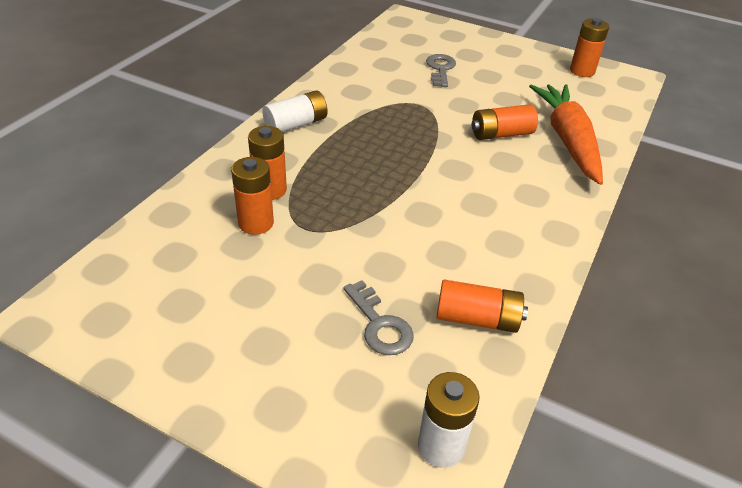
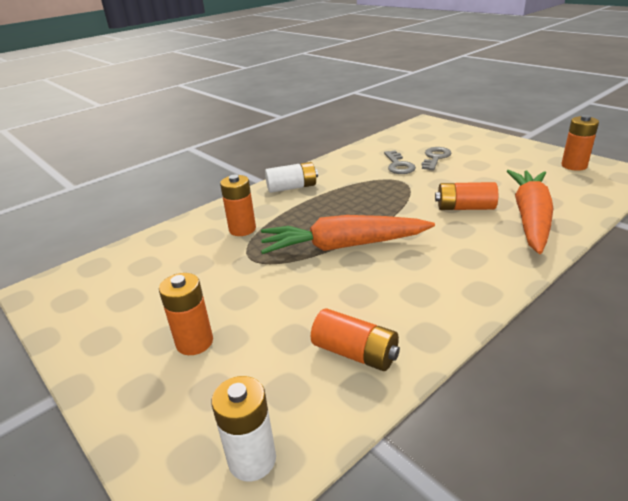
camera: 25 degrees right, 10 degrees down
orange battery [231,157,274,235] -> orange battery moved to [159,273,213,355]
grey key [343,280,414,355] -> grey key moved to [384,150,416,174]
none -> orange carrot [261,215,435,254]

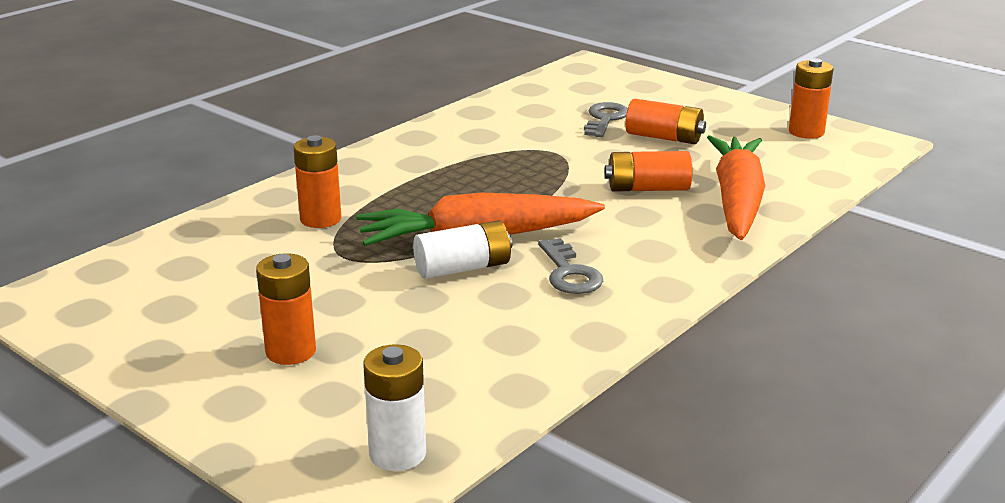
camera: 10 degrees left, 5 degrees down
white battery [265,162,318,193] -> white battery moved to [413,220,512,279]
orange battery [311,308,400,371] -> orange battery moved to [625,99,706,144]
grey key [384,150,416,174] -> grey key moved to [538,238,603,294]

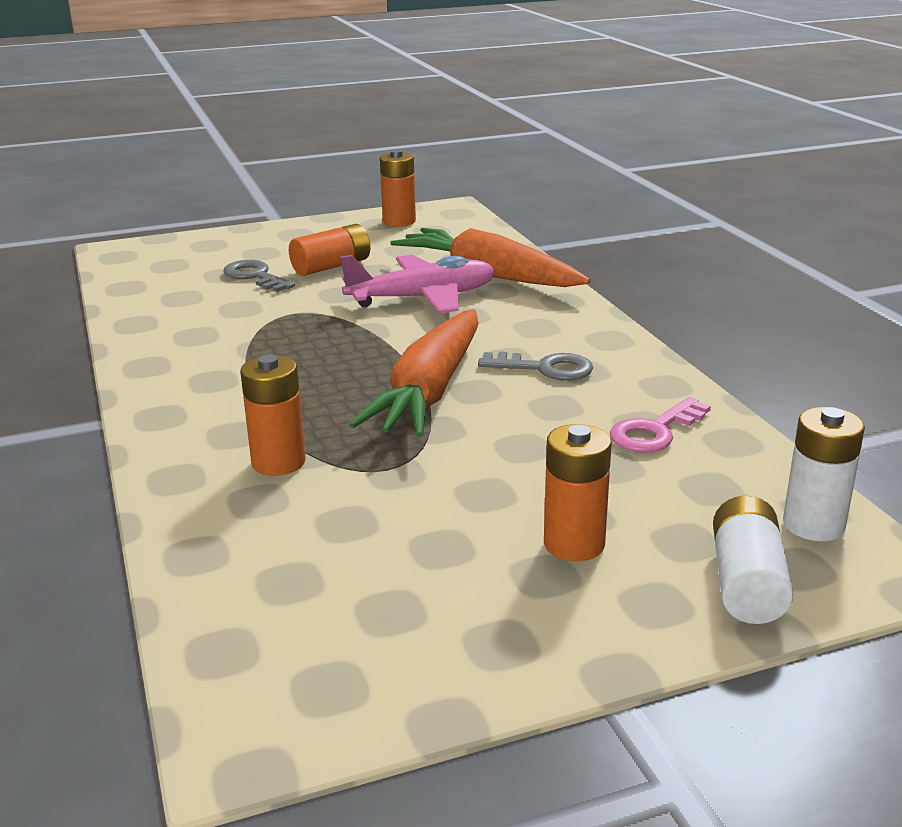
camera: 60 degrees left, 0 degrees up
white battery [413,220,512,279] -> white battery moved to [713,496,793,624]
orange battery [605,151,692,192] -> pink plane [340,255,495,313]
none -> pink key [610,397,711,452]

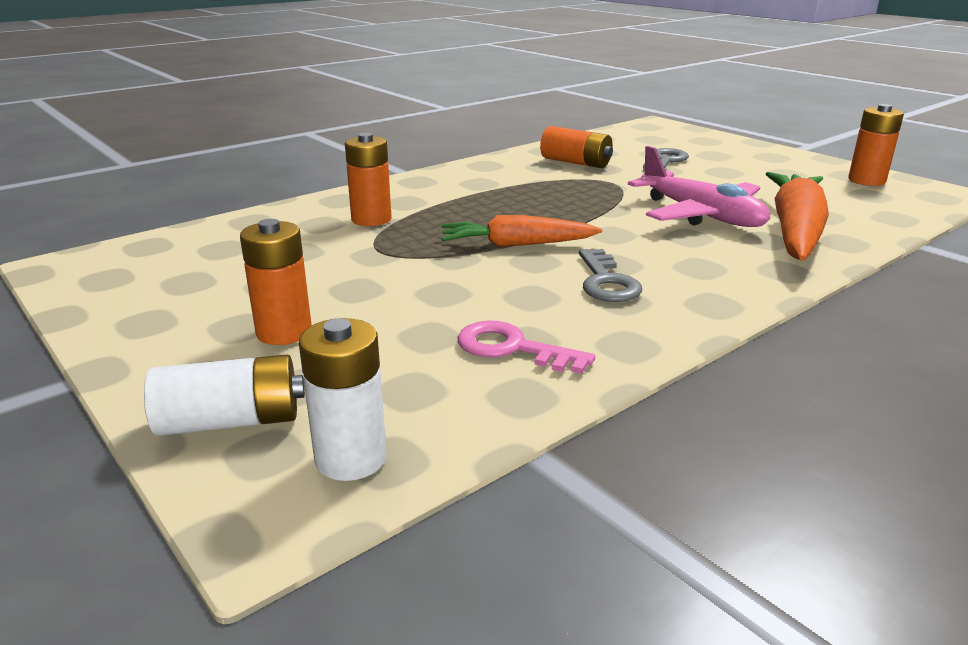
camera: 70 degrees right, 0 degrees up
orange battery [289,224,370,276] -> orange battery moved to [540,126,613,168]
orange carrot [349,309,479,437] -> orange carrot [442,215,602,247], size x0.63

